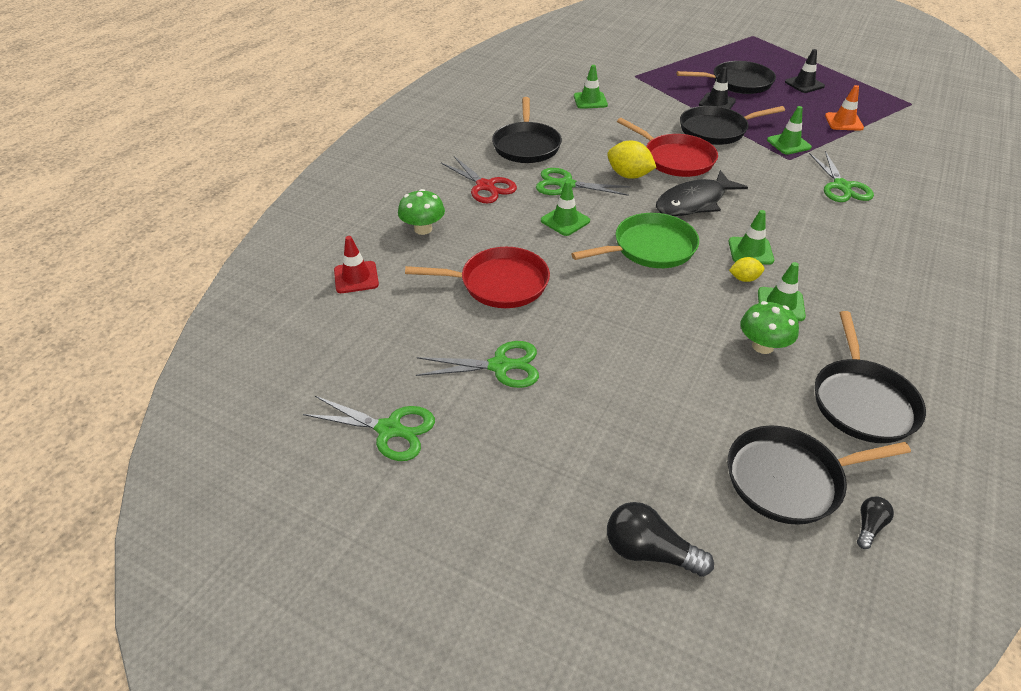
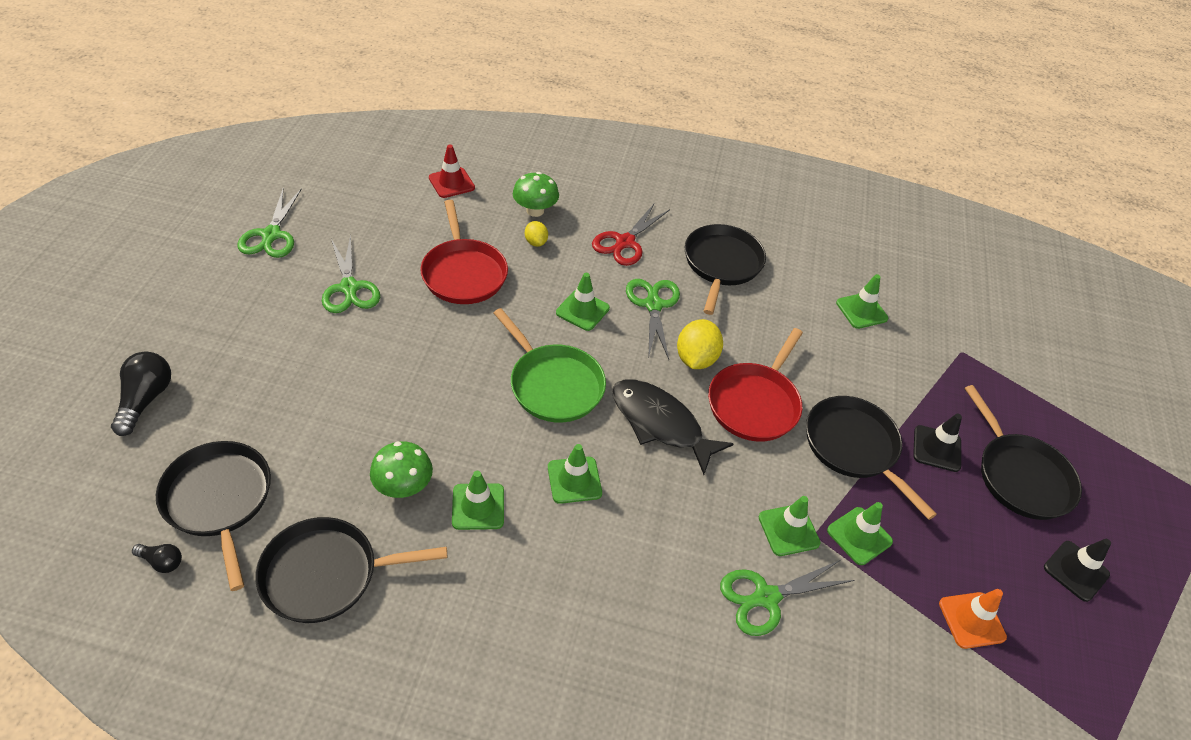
camera: 70 degrees right, 5 degrees up
black pan [492,97,562,163] -> black pan turned 120 degrees clockwise [685,224,766,315]
yellow lemon [729,257,765,282] -> yellow lemon moved to [525,221,548,247]
none -> green traffic cone [759,496,820,556]

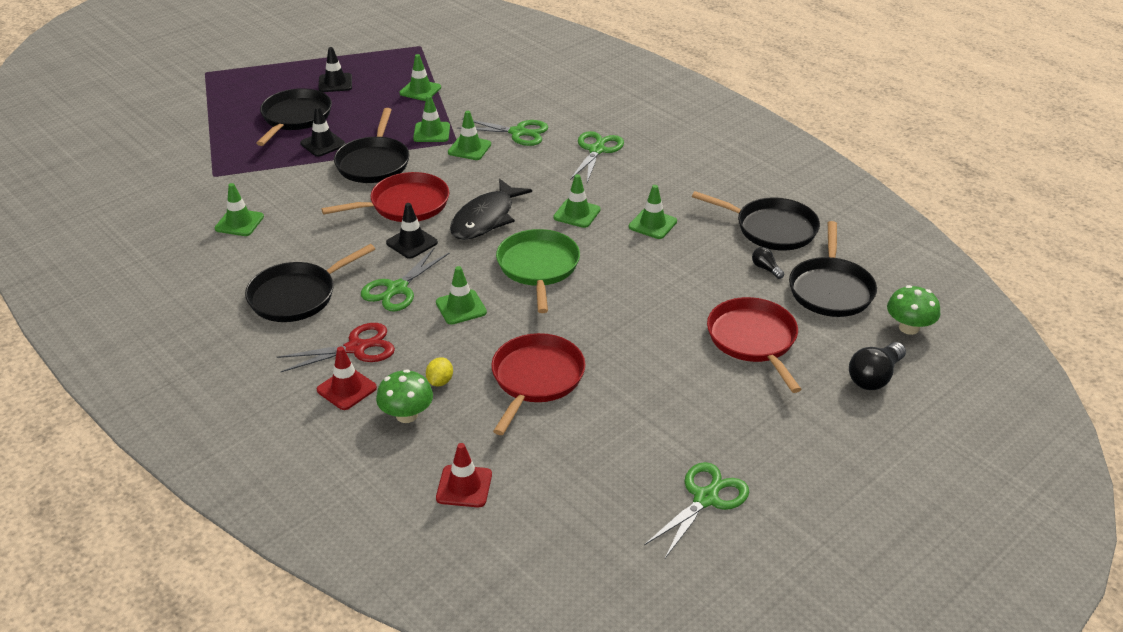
camera: 140 degrees left, 10 degrees down
black light bulb [132,544,182,573] -> black light bulb moved to [752,247,784,279]
green scissors [322,234,380,313] -> green scissors moved to [570,131,624,183]
green mushroom [370,441,433,498] -> green mushroom moved to [887,285,940,335]
black fish [612,379,734,475] -> black fish turned 45 degrees clockwise [450,179,532,240]
yellow lemon [677,319,723,369] -> black traffic cone [386,203,438,259]
orange traffic cone [939,589,1007,649] -> green traffic cone [400,54,441,101]
none -> red traffic cone [317,346,377,410]
none -> red pan [707,297,802,393]

